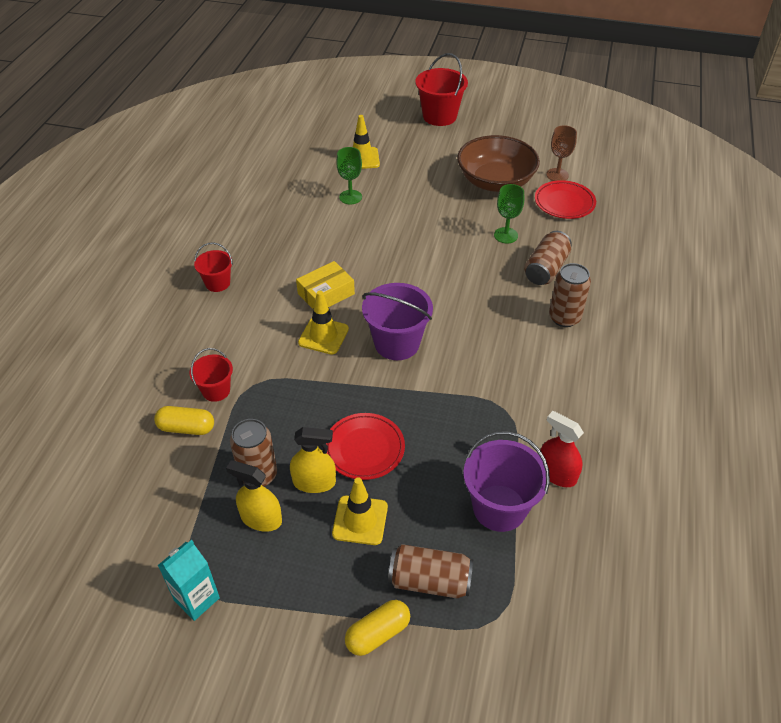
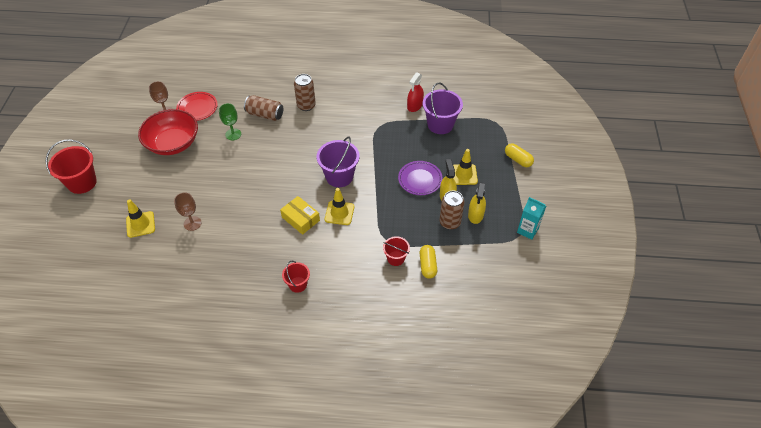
camera: 100 degrees left, 5 degrees up
red plate [326,413,405,480] -> purple plate [398,161,443,195]
green goblet [336,147,362,205] -> brown goblet [174,192,202,231]
brown can [388,544,473,598] -> none
brown bowl [457,135,540,192] -> red bowl [138,109,198,155]

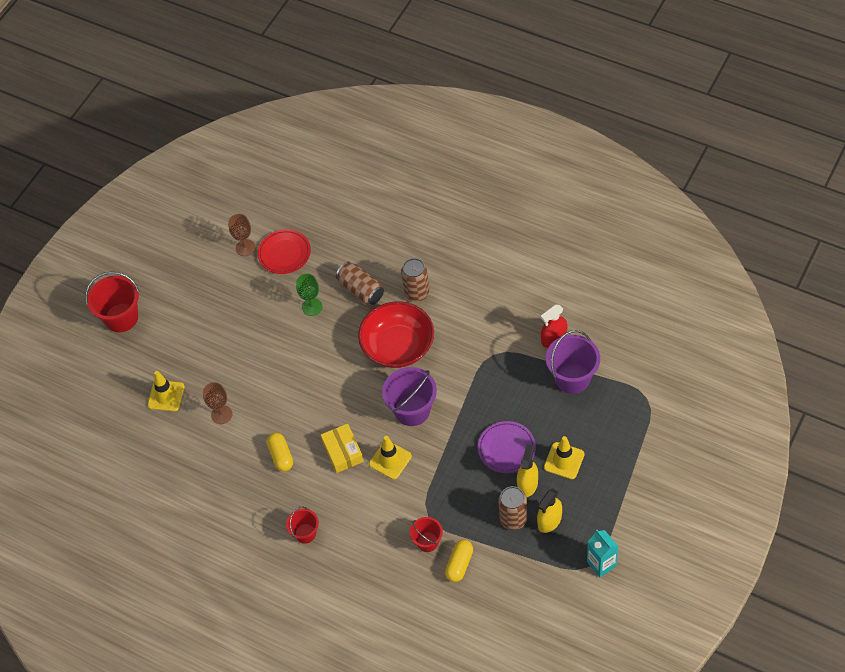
camera: 30 degrees right, 5 degrees up
red bowl [138,109,198,155] -> red bowl moved to [358,301,434,368]
yellow capsule [505,143,534,167] -> yellow capsule moved to [267,433,293,472]

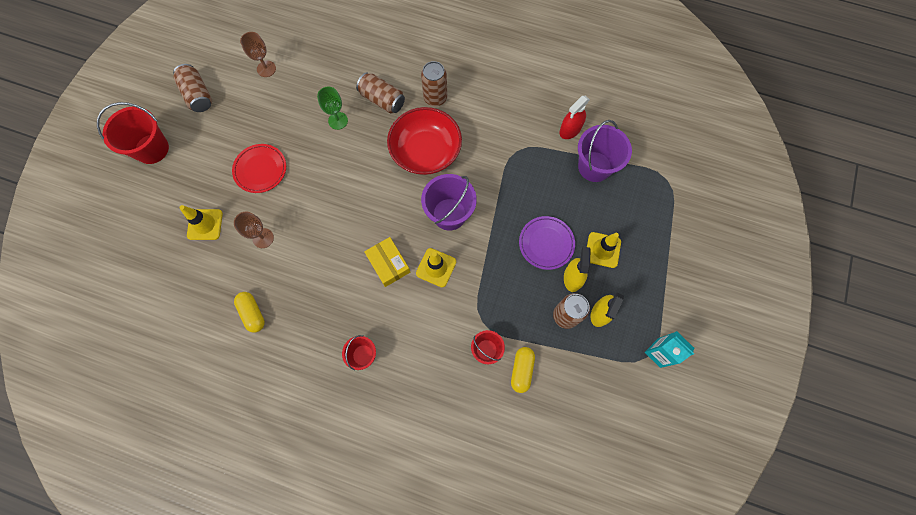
camera: 15 degrees left, 15 degrees up
red plate [258,229,311,274] -> red plate moved to [232,144,286,193]
yellow capsule [267,433,293,472] -> yellow capsule moved to [234,292,265,333]
none -> brown can [173,64,212,112]

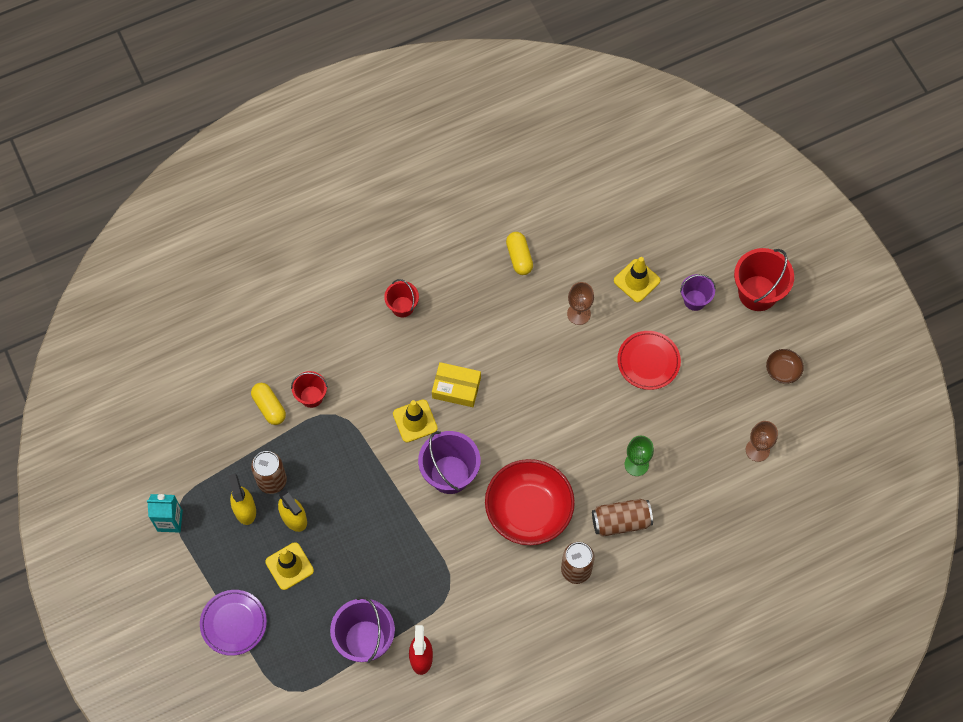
camera: 135 degrees right, 5 degrees down
brown can [173,64,212,112] -> brown bowl [766,349,804,384]
yellow capsule [234,292,265,333] -> yellow capsule turned 60 degrees clockwise [506,232,533,275]
purple plate [519,216,575,270] -> purple plate moved to [200,590,267,656]
none -> purple bucket [680,274,716,311]

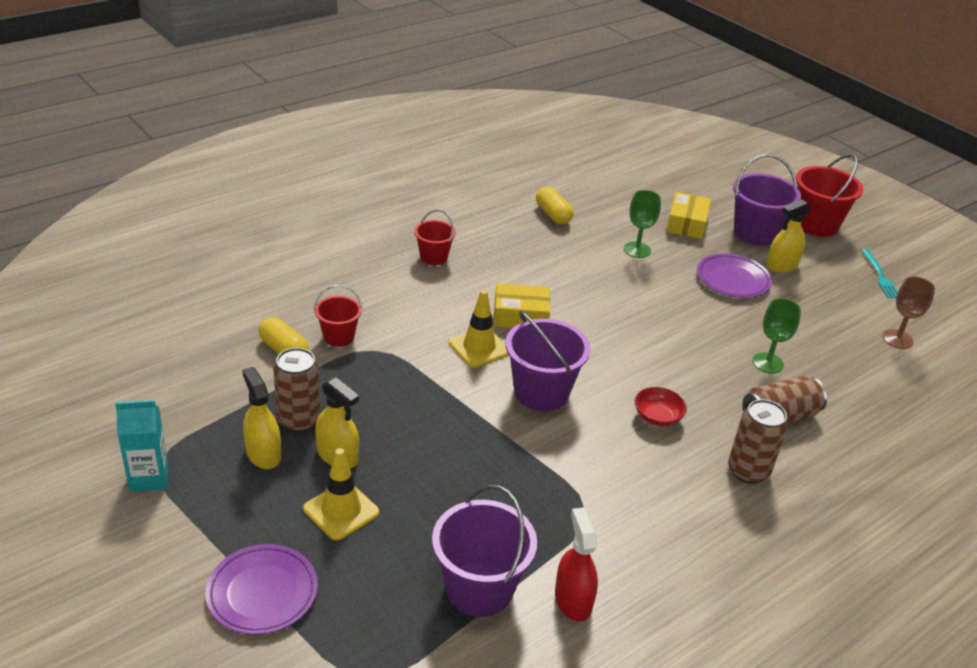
camera: 15 degrees left, 30 degrees down
red bowl [485,459,575,545] -> red bowl [635,387,687,426], size x0.43
brown goblet [567,282,594,325] -> green goblet [624,190,661,258]
yellow traffic cone [614,257,660,302] -> yellow box [666,192,711,239]
red plate [617,331,681,390] -> purple plate [697,253,772,298]
purple bucket [680,274,716,311] -> purple bucket [733,154,801,246], size x1.72
brown bowl [766,349,804,384] -> turquoise fork [861,249,898,298]
none -> yellow spray bottle [766,200,811,273]

